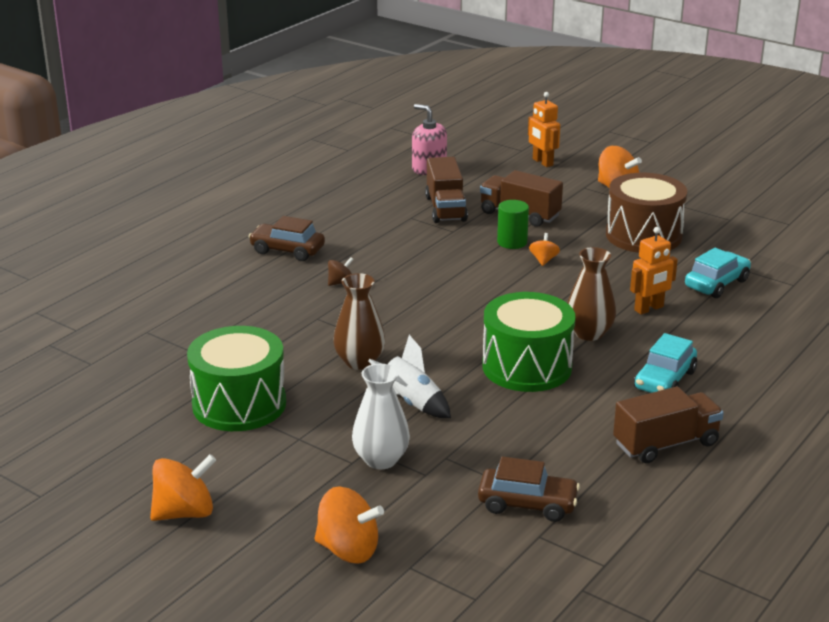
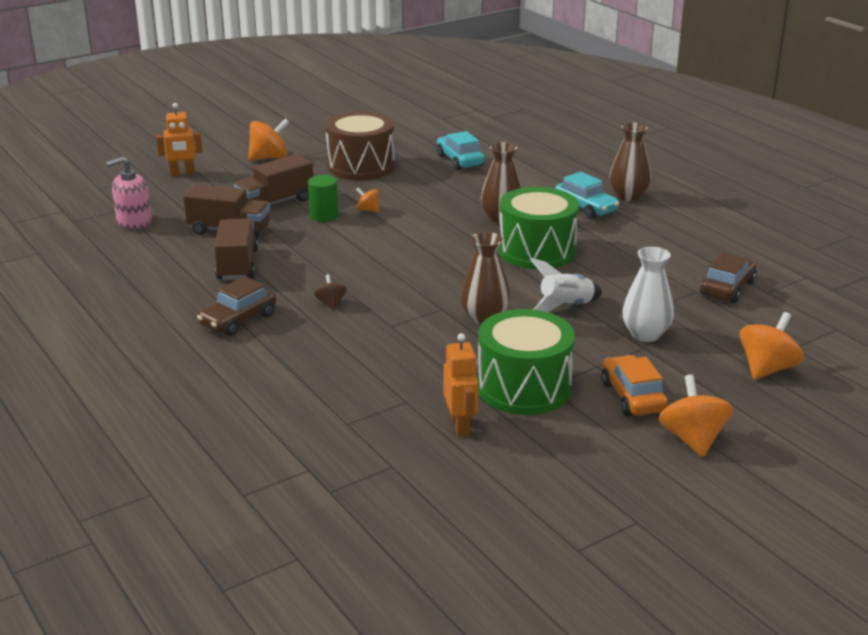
camera: 70 degrees left, 0 degrees up
brown truck [613,386,724,463] -> brown truck moved to [214,218,258,280]
orange robot [630,227,678,315] -> orange robot moved to [443,333,479,437]
none -> orange car [601,355,668,416]
none -> brown vase [609,123,651,201]

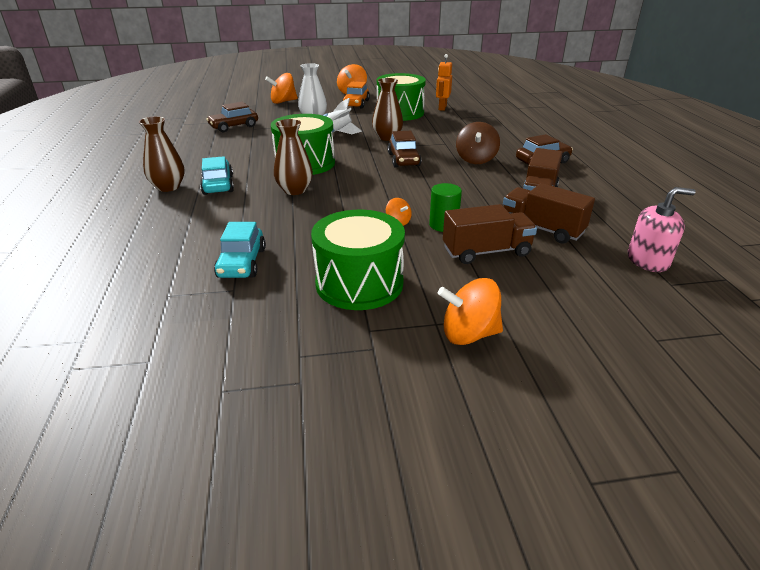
camera: 155 degrees left, 5 degrees up
orange robot [156,103,202,176] -> none
brown spinning top [314,274,347,310] -> brown spinning top [456,122,500,164], size x1.86
brown drum [326,111,395,180] -> green drum [311,210,405,310]
none -> brown car [388,131,421,168]

